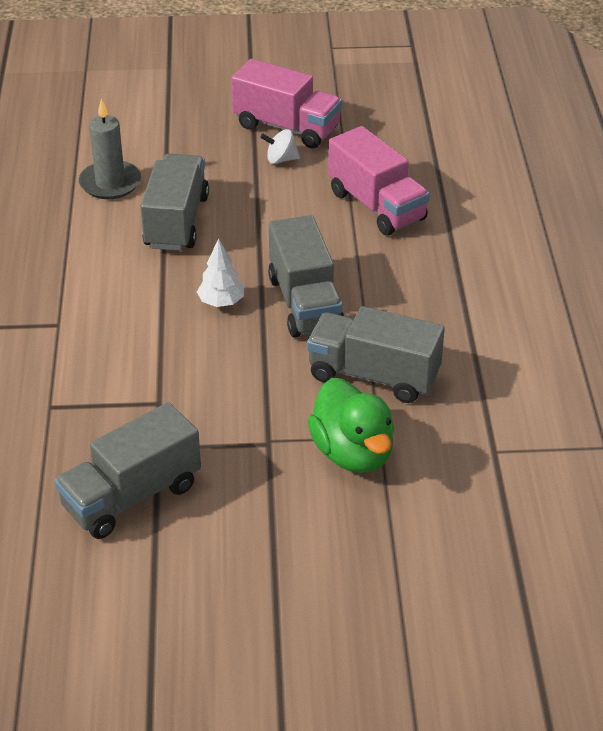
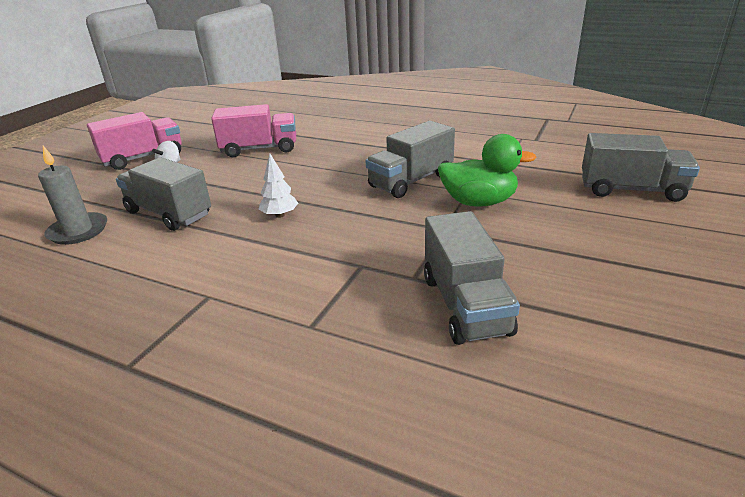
camera: 60 degrees left, 10 degrees down
grey truck [268,215,344,338] -> grey truck moved to [582,133,700,202]

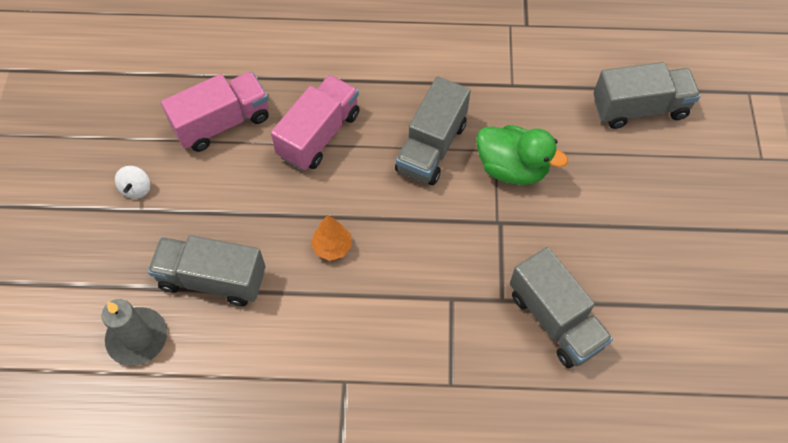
camera: 25 degrees left, 30 degrees up
pink truck [87,112,182,170] -> pink truck moved to [271,75,359,170]
white tree [259,154,298,218] -> orange tree [311,215,352,261]
green duck [438,134,537,207] -> green duck turned 45 degrees clockwise [476,125,568,185]

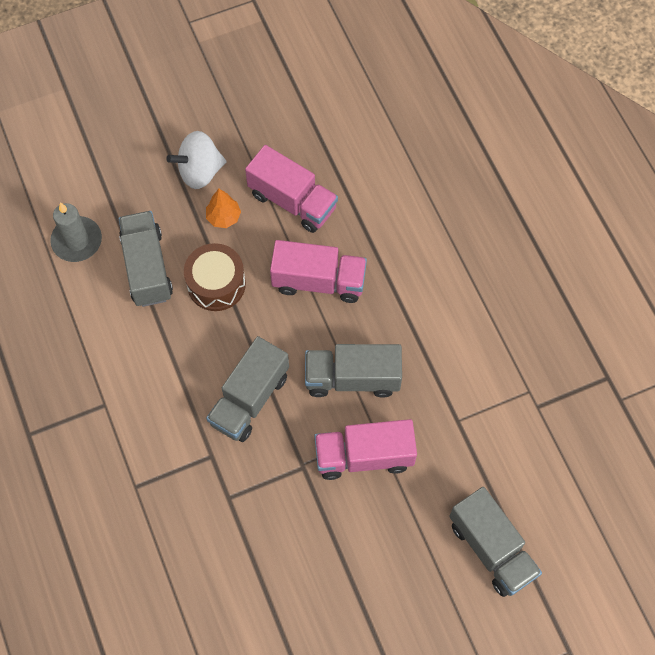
camera: 65 degrees right, 5 degrees up
white spinning top [115,166,150,199] -> white spinning top [166,131,227,189], size x1.81
orange tree [311,215,352,261] -> orange tree moved to [206,189,241,228]
green duck [476,125,568,185] -> pink truck [314,419,417,480]
grey truck [510,247,613,368] -> grey truck moved to [206,336,289,442]
none -> brown drum [184,243,246,311]

